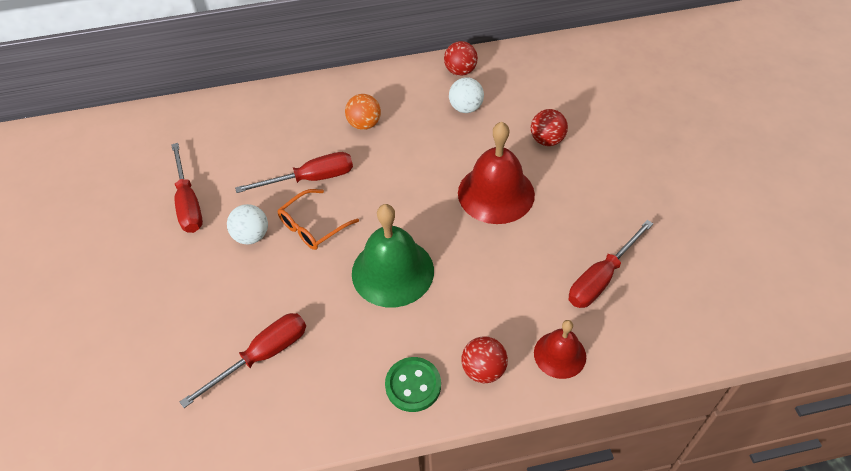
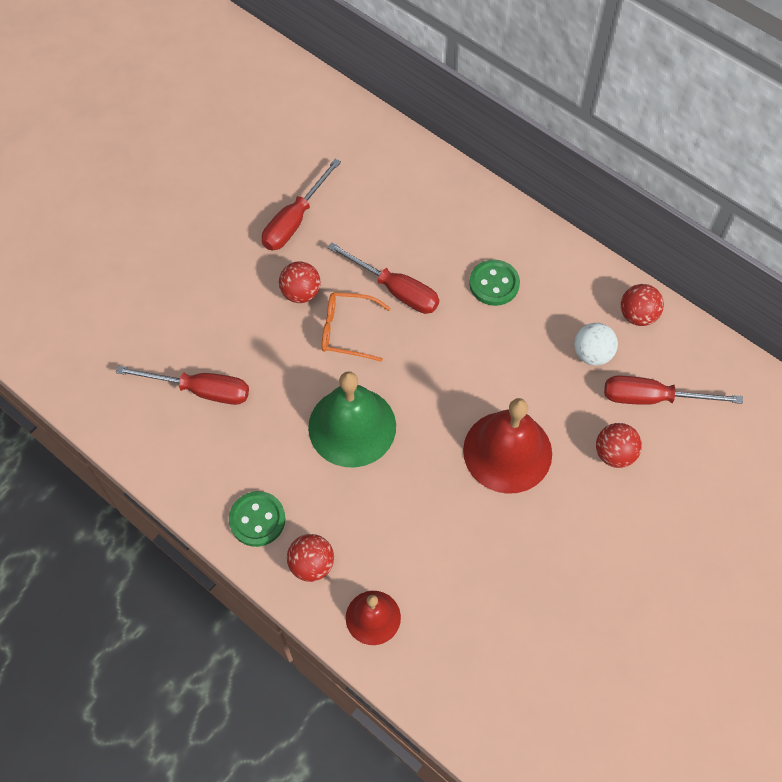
camera: 50 degrees right, 10 degrees up
white ball [227,204,268,244] -> red ball [279,261,320,303]
orange ball [345,94,381,130] -> green button [469,260,520,306]
red screwdriver [569,220,653,308] -> red screwdriver moved to [604,375,743,405]

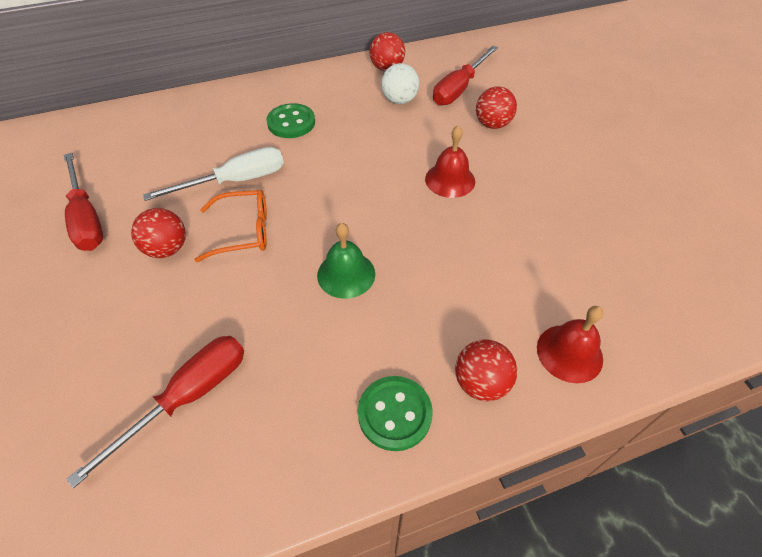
camera: 60 degrees left, 10 degrees down
green bell [308,371,396,468] -> green bell [317,223,375,299], size x0.58
orange glasses [322,292,391,362] -> orange glasses turned 135 degrees counterclockwise [195,190,267,262]
red screwdriver [327,242,439,314] -> white screwdriver [143,147,284,201]
red bell [463,398,552,494] -> red bell [425,125,475,198], size x0.58

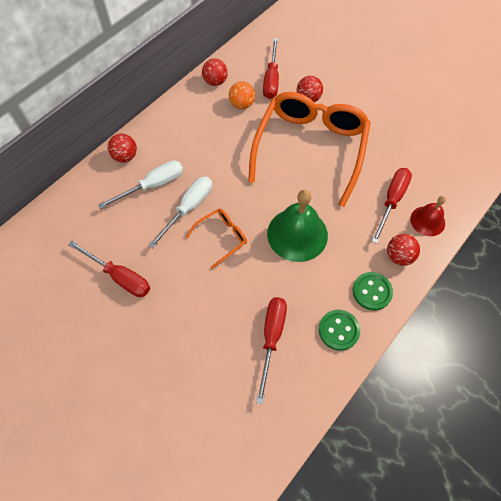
camera: 30 degrees left, 10 degrees up
red ball [131,208,186,258] -> red ball moved to [108,134,137,163]
green button [266,103,315,138] -> green button moved to [319,310,360,351]
green bell [317,223,375,299] -> green bell [267,190,328,262], size x1.73
white ball [381,63,419,104] -> orange ball [229,81,255,109]
red bell [425,125,475,198] -> orange glasses [248,92,371,207]
none -> white screwdriver [98,160,183,209]
none -> red screwdriver [372,168,412,244]

